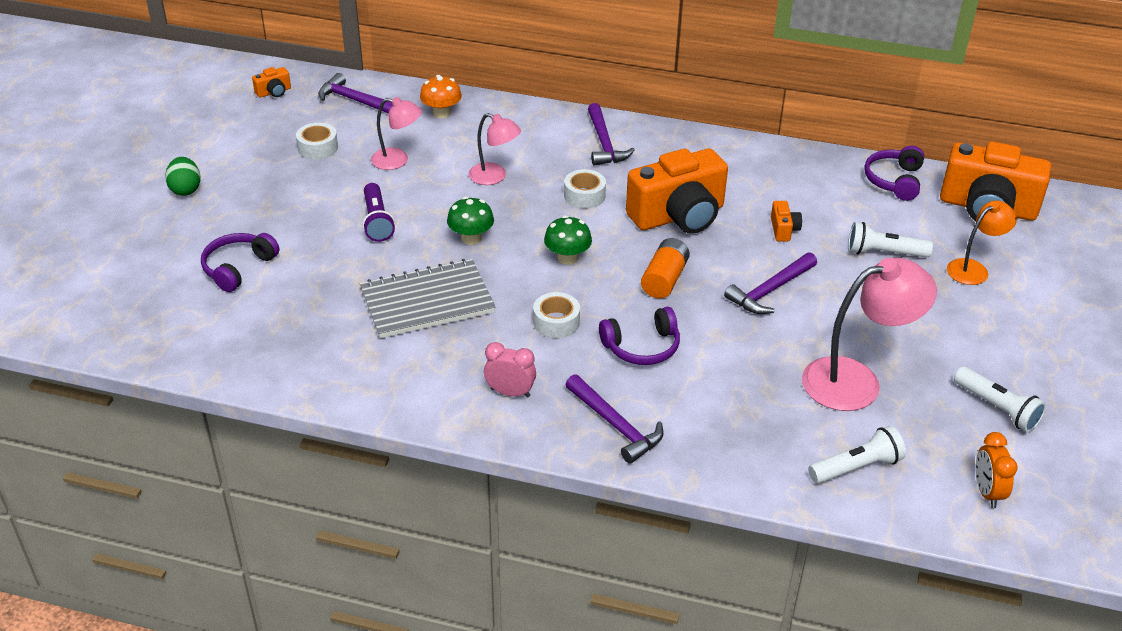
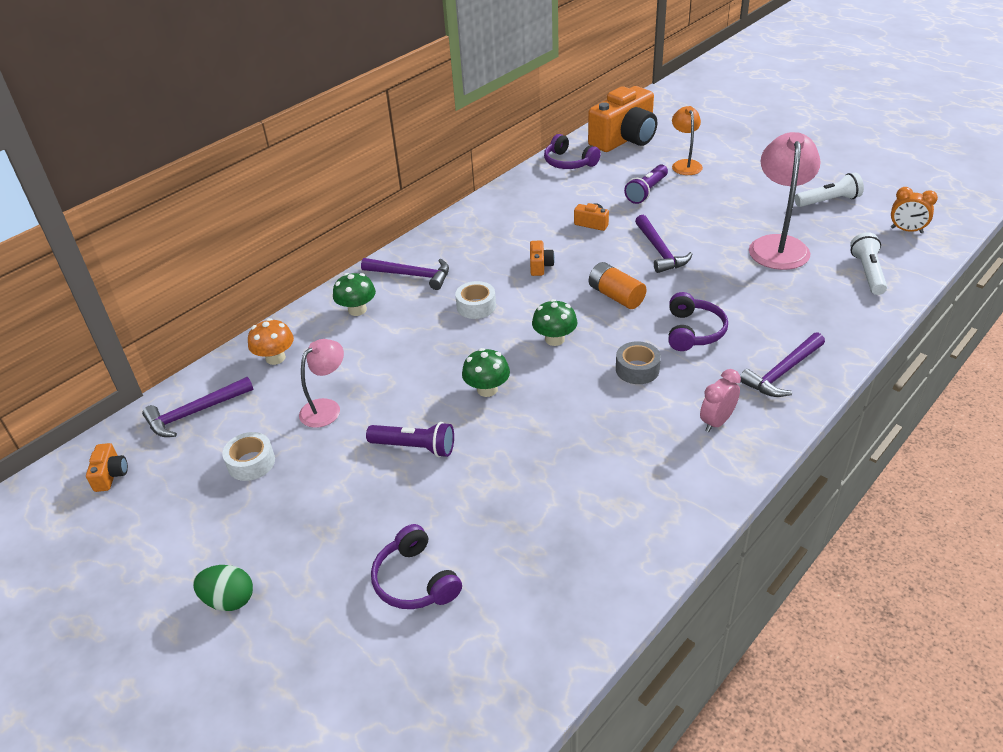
camera: 60 degrees left, 0 degrees up
grey notebook [360,259,496,338] -> none
pink lamp [469,113,521,185] -> none
white tape [533,292,580,338] -> grey tape [616,341,661,384]
purple hammer [565,374,664,464] -> purple hammer turned 150 degrees clockwise [740,332,825,397]
orange camera [626,148,728,234] -> orange camera [530,240,555,276], size x0.41
white flashlight [848,222,933,258] -> purple flashlight [624,164,668,204]
none -> green mushroom [333,273,376,316]

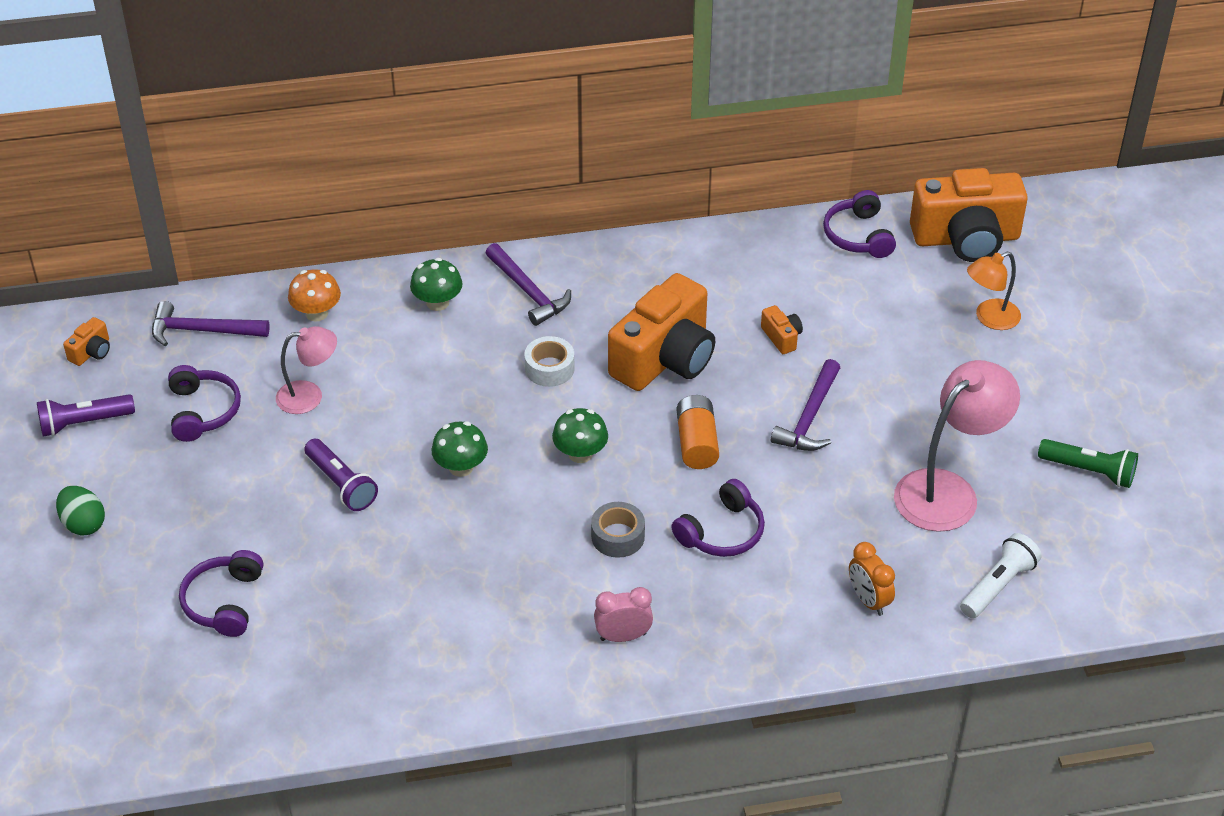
camera: 35 degrees right, 5 degrees up
white tape [222,432,275,481] -> purple headphones [168,365,241,442]
orange camera [530,240,555,276] -> orange camera [608,273,715,391], size x2.46
purple flashlight [624,164,668,204] -> purple flashlight moved to [37,394,135,437]
orange lamp [672,106,703,175] -> orange lamp turned 150 degrees counterclockwise [967,251,1021,330]
purple hammer [740,332,825,397] -> none
white flashlight [794,173,864,207] -> green flashlight [1038,439,1138,488]
orange clock [891,187,938,233] -> orange clock moved to [849,542,895,616]

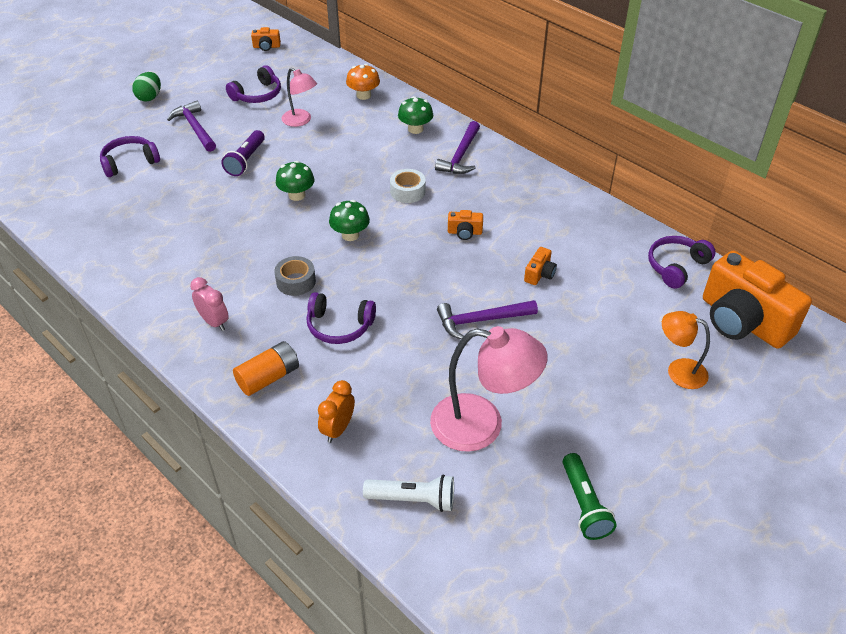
camera: 55 degrees right, 0 degrees up
purple flashlight [37,394,135,437] -> none
purple hammer [152,301,270,346] -> purple hammer moved to [167,101,216,152]
orange camera [608,273,715,391] -> orange camera [448,210,483,240], size x0.41
orange battery [677,395,719,469] -> orange battery moved to [233,341,299,396]

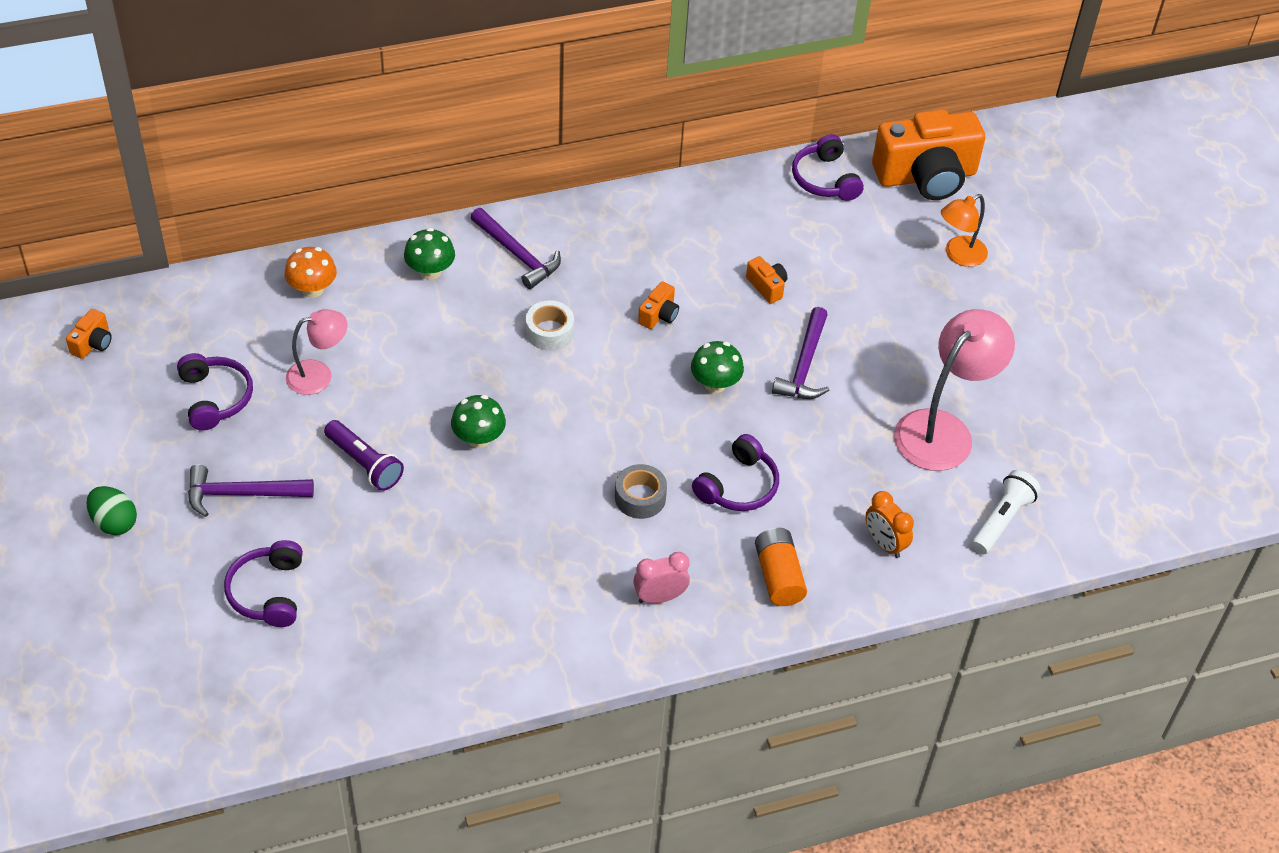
camera: 65 degrees left, 5 degrees up
green mushroom [329,200,370,241] -> green mushroom moved to [691,341,744,393]
green flashlight [563,453,617,540] -> none

